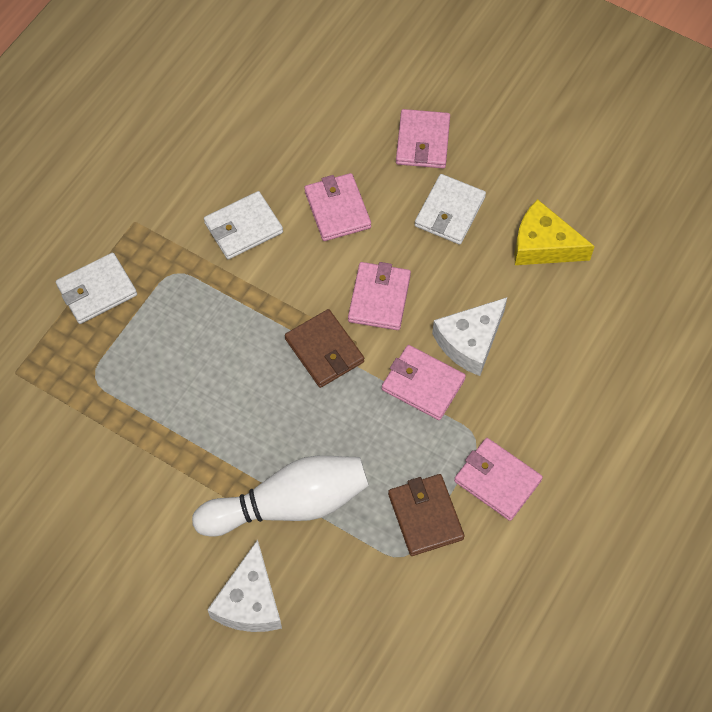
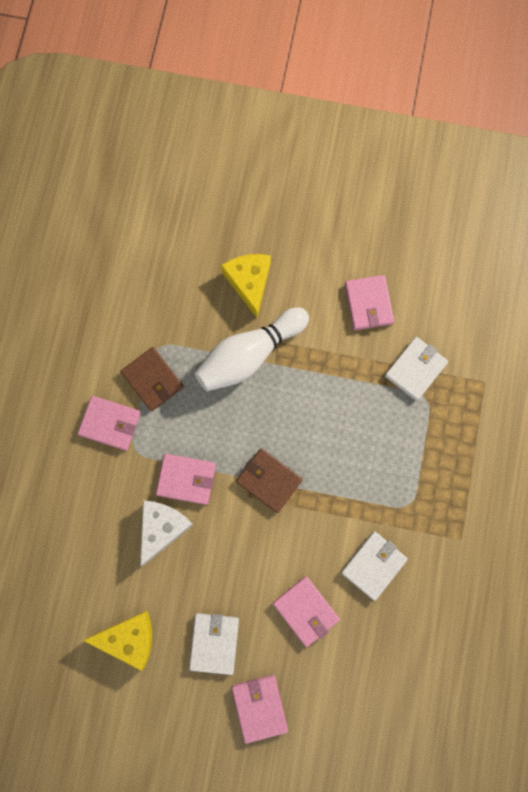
camera: 160 degrees right, 15 degrees up
white wallet [56,253,137,324] -> white wallet moved to [385,337,448,401]
white cheese [207,540,282,632] -> yellow cheese [221,254,271,317]
pink wallet [348,262,411,330] -> pink wallet moved to [345,275,394,330]

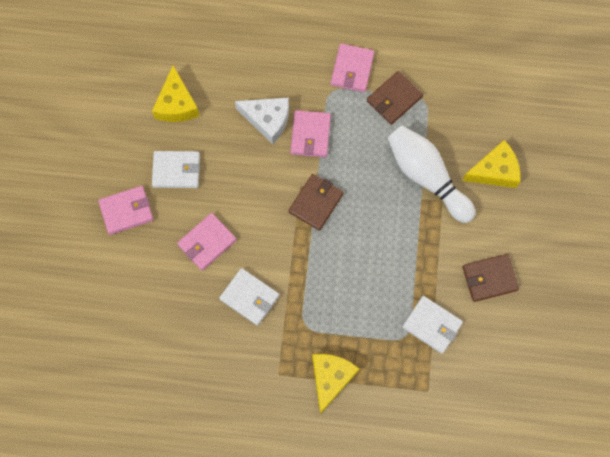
camera: 85 degrees right, 5 degrees down
pink wallet [345,275,394,330] -> brown wallet [462,254,519,302]
none -> yellow cheese [312,354,359,414]

